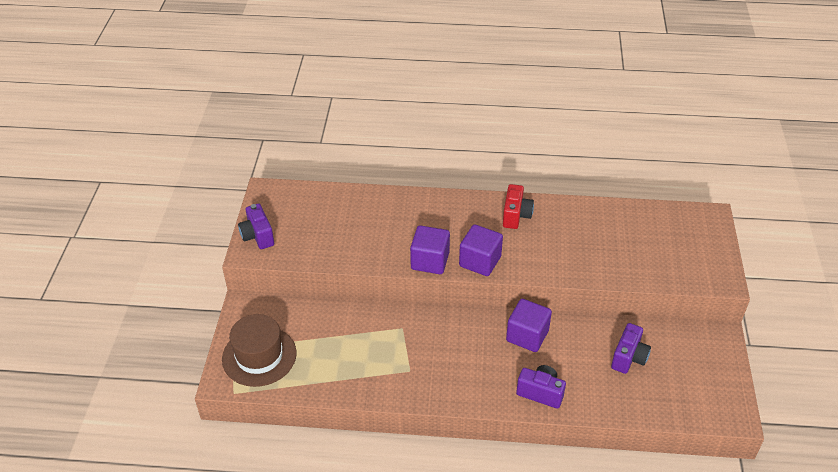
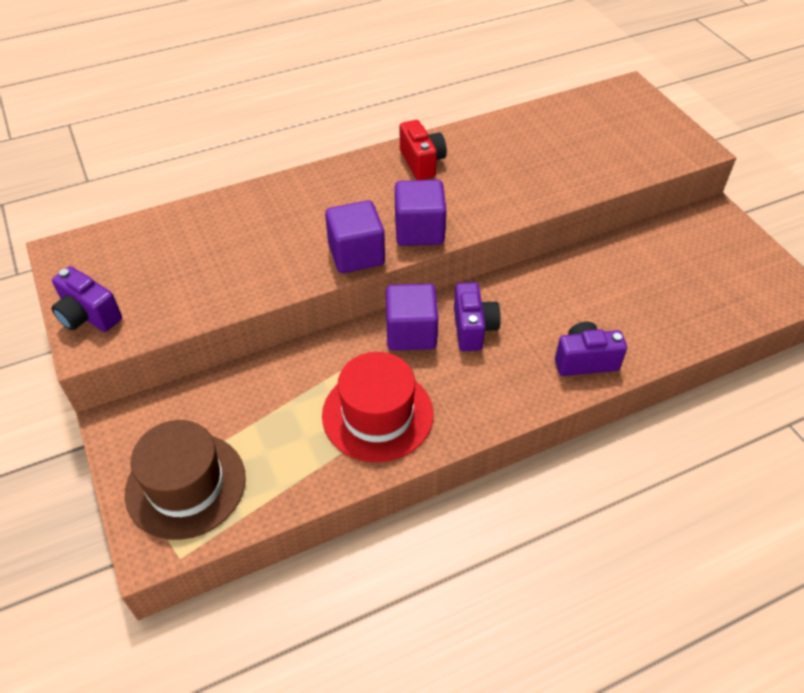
camera: 30 degrees left, 5 degrees up
purple cube [506,299,552,352] -> purple cube moved to [386,284,438,351]
purple camera [611,323,651,374] -> purple camera moved to [454,282,501,351]
none -> red hat [322,352,433,463]

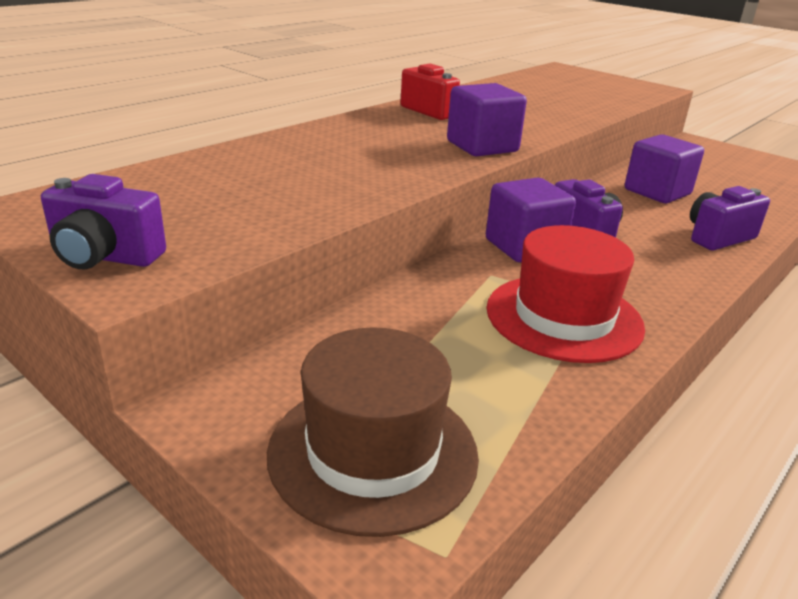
camera: 25 degrees left, 20 degrees down
purple cube [325,200,385,273] -> purple cube moved to [625,134,704,203]

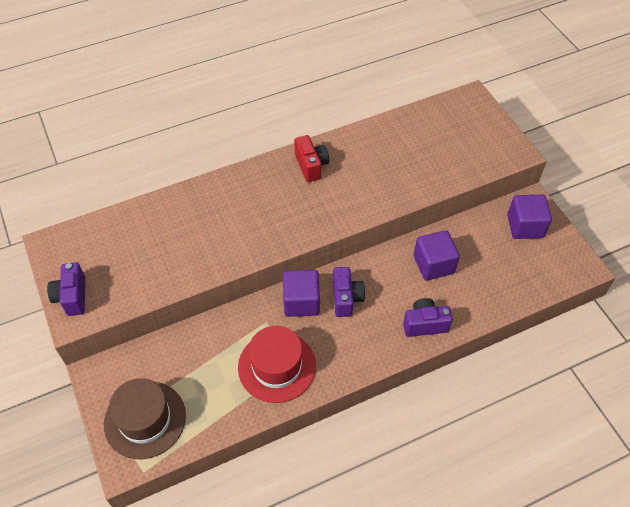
camera: 25 degrees right, 25 degrees up
purple camera [41,174,166,269] -> purple camera turned 45 degrees clockwise [47,262,85,316]
purple cube [447,83,527,156] -> purple cube moved to [507,194,552,239]

